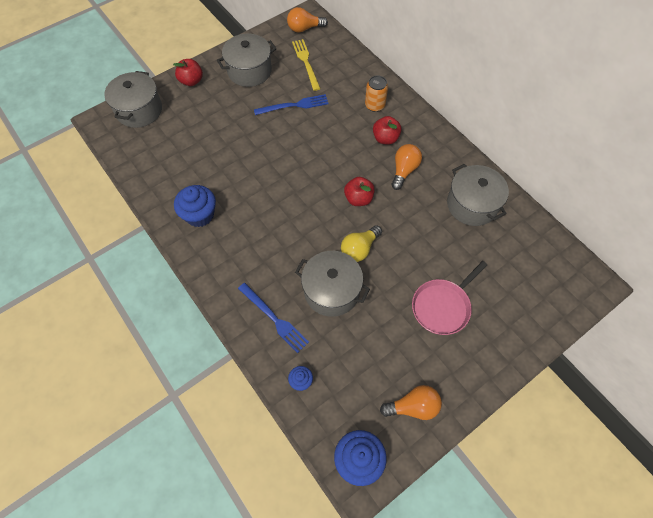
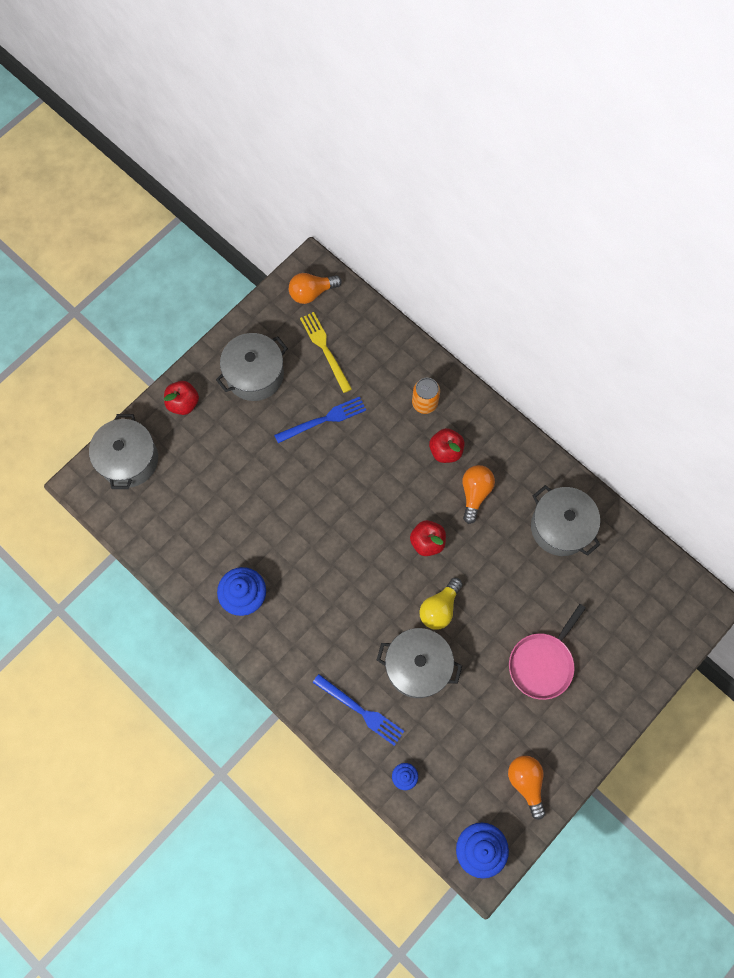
camera: 10 degrees left, 10 degrees up
orange light bulb [380,385,442,420] -> orange light bulb turned 90 degrees counterclockwise [508,756,545,820]

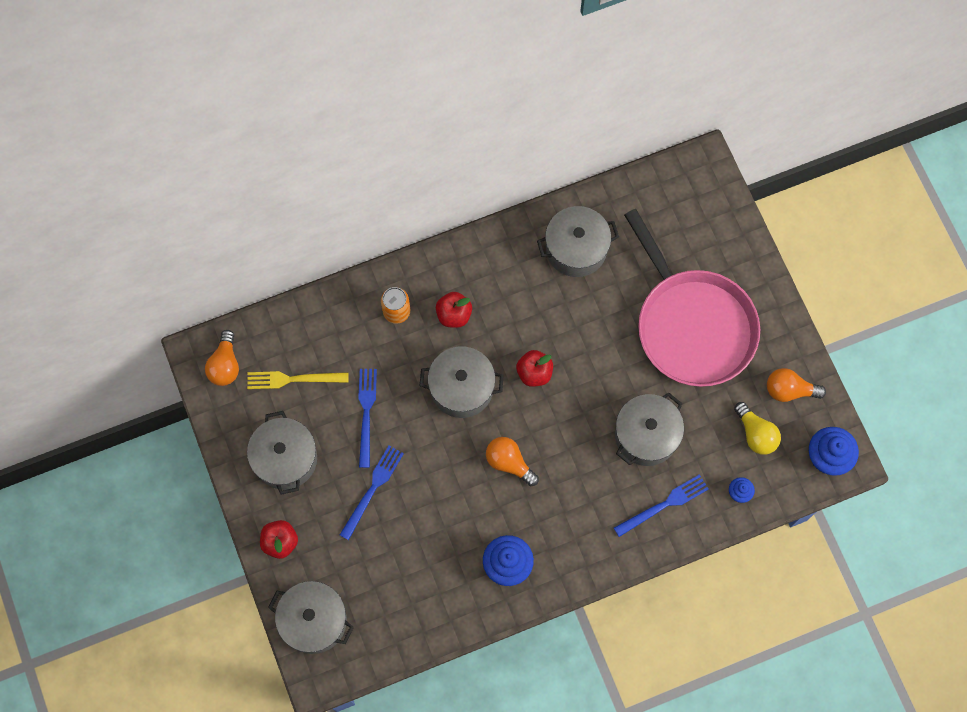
camera: 65 degrees left, 0 degrees up
yellow light bulb [419,578,462,630] -> yellow light bulb moved to [734,402,781,455]
orange light bulb [462,465,495,524] -> orange light bulb moved to [486,437,539,486]
pink pan [509,604,586,700] -> pink pan [624,209,760,387], size x1.88
none -> blue fork [340,445,404,540]
none -> grey pot [420,346,504,418]

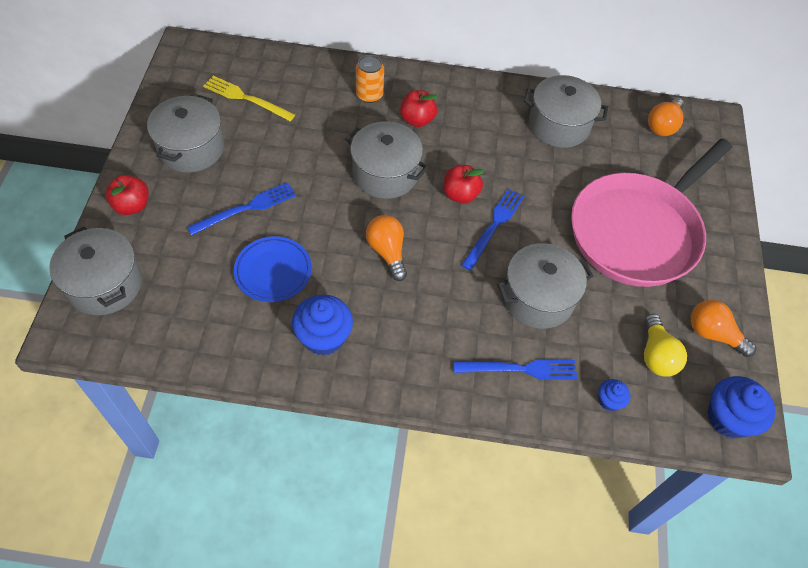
camera: 25 degrees right, 15 degrees down
orange light bulb [205,330,239,386] -> orange light bulb moved to [648,97,684,136]
blue fork [358,369,377,468] -> blue fork moved to [461,188,524,271]
pink pan [624,209,760,387] -> pink pan turned 45 degrees clockwise [571,138,732,287]
none -> blue plate [234,236,312,302]

